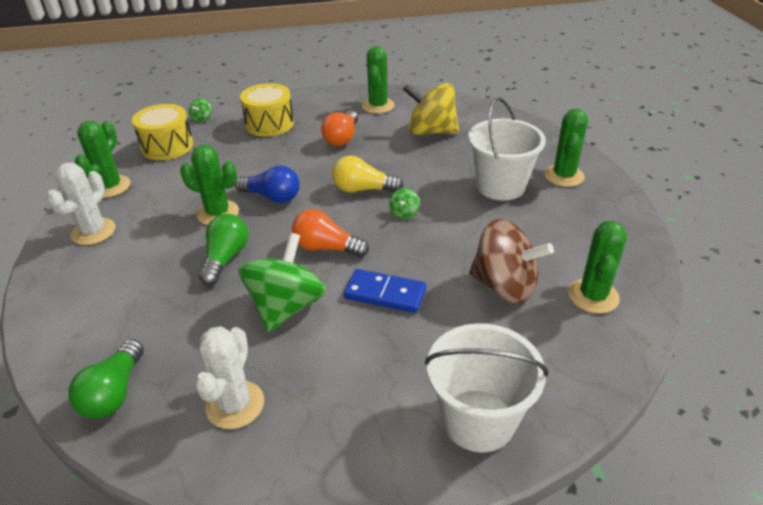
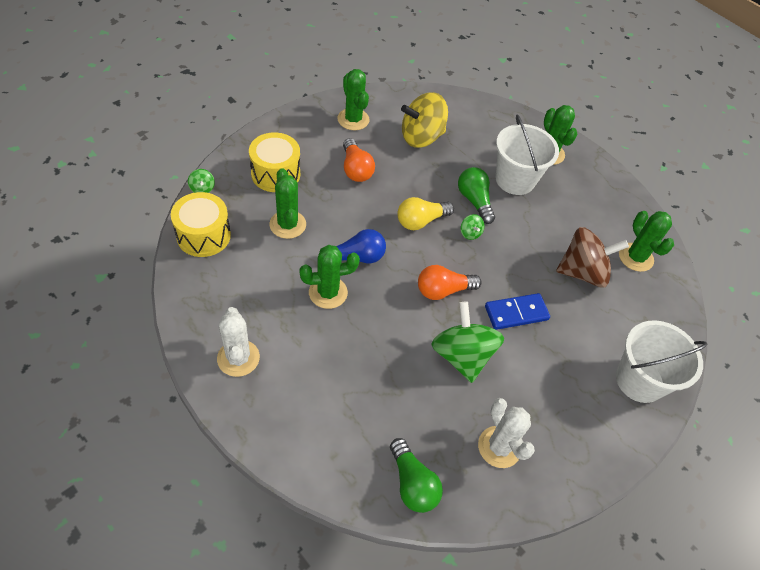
camera: 40 degrees left, 15 degrees up
green cactus [75,121,131,198] -> green cactus moved to [269,168,306,239]
green light bulb [199,214,248,286] -> green light bulb moved to [458,167,495,224]

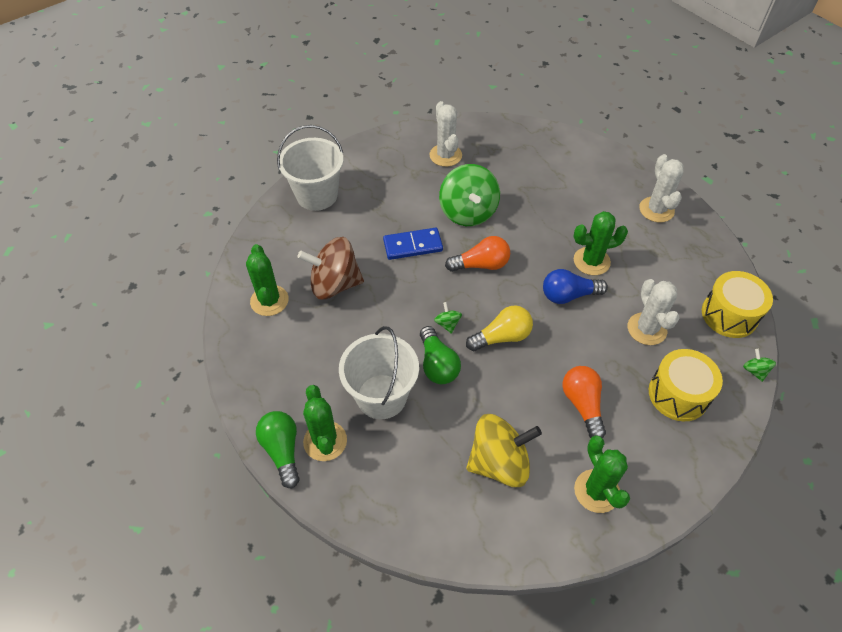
camera: 170 degrees left, 0 degrees up
green cactus [269,168,306,239] -> white cactus [628,279,679,345]
green light bulb [390,438,443,513] -> green light bulb moved to [256,411,300,488]

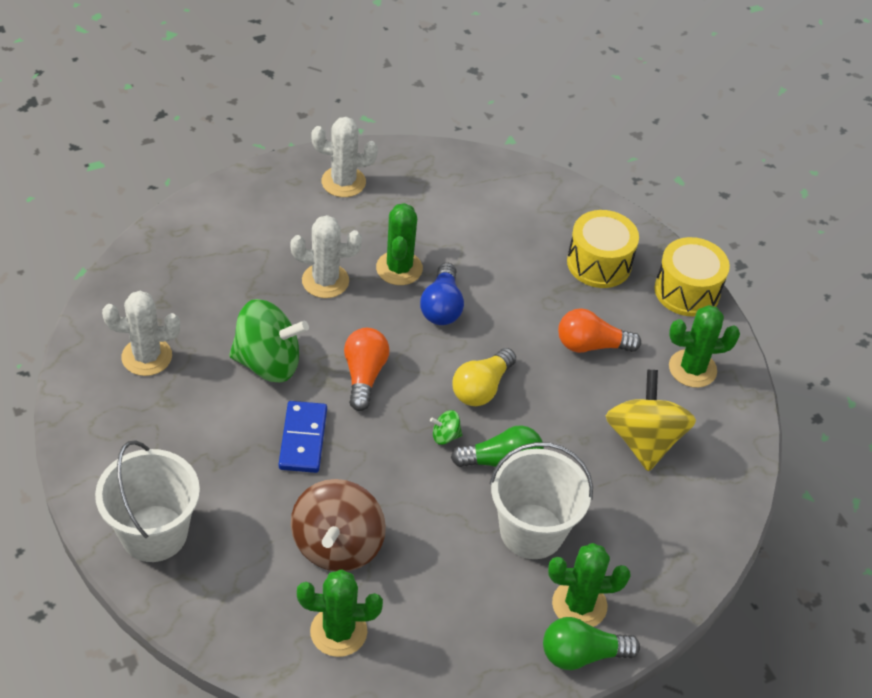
camera: 80 degrees left, 5 degrees down
yellow light bulb [466,305,533,351] -> yellow light bulb turned 135 degrees counterclockwise [452,348,516,406]
white cactus [628,279,679,345] -> white cactus moved to [291,215,362,298]
yellow drum [702,271,773,338] -> yellow drum moved to [654,237,730,316]
green spinning top [743,349,776,382] -> none

